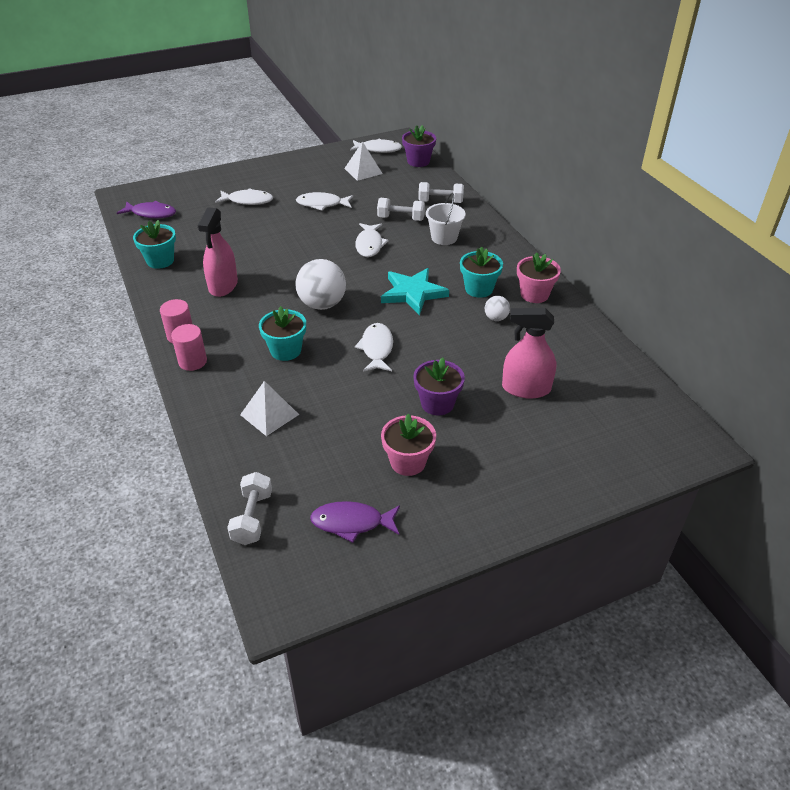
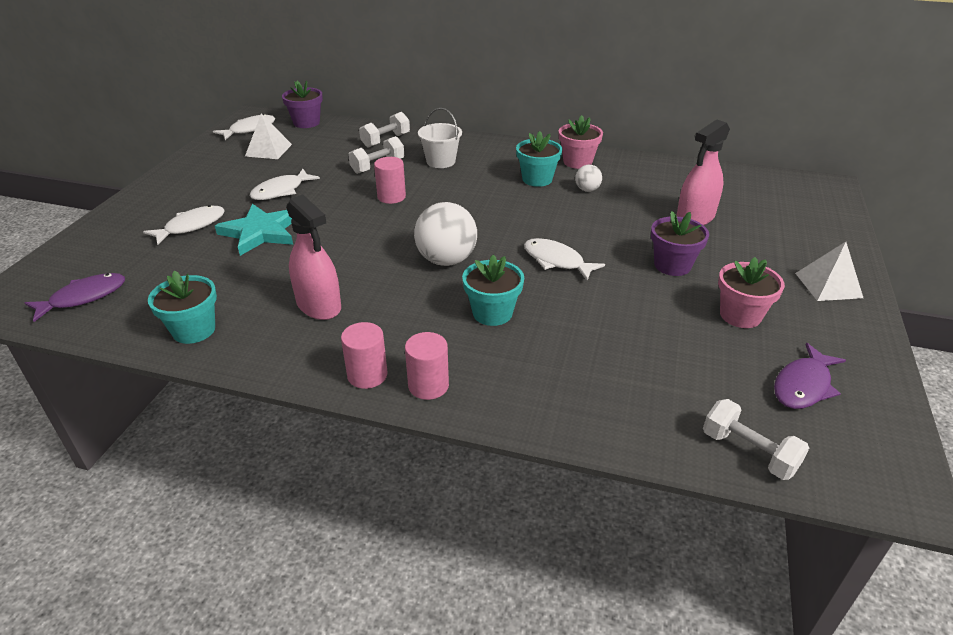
camera: 50 degrees left, 5 degrees down
white pyramid [240,381,299,436] -> white pyramid moved to [795,242,863,301]
white fish [355,223,389,257] -> pink cylinder [374,157,406,204]
turquoise star [381,268,449,315] -> turquoise star moved to [215,204,293,256]

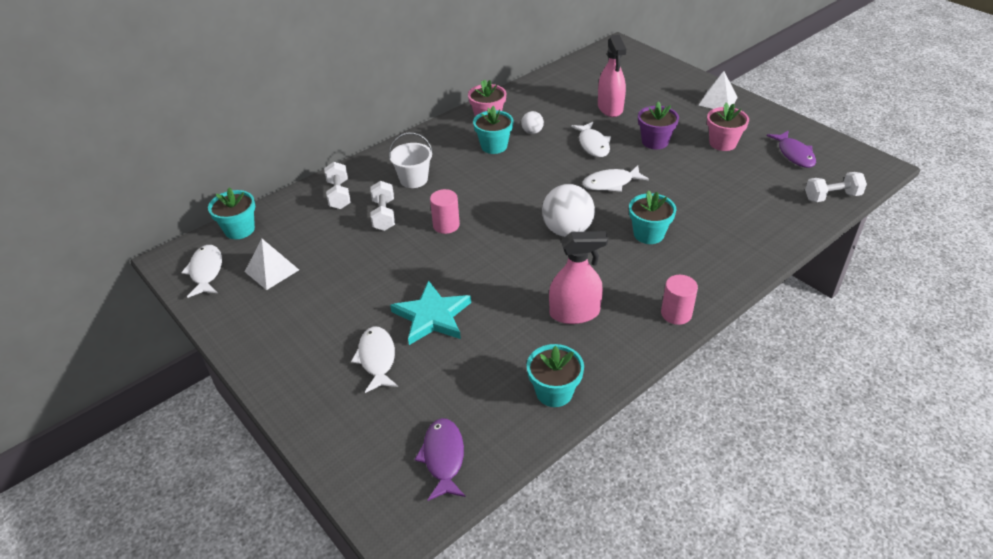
camera: 55 degrees left, 5 degrees up
white fish [249,169,320,200] -> white fish moved to [571,122,611,157]
purple flower pot [282,80,323,128] -> turquoise flower pot [208,187,255,239]
pink cylinder [405,332,449,400] -> none

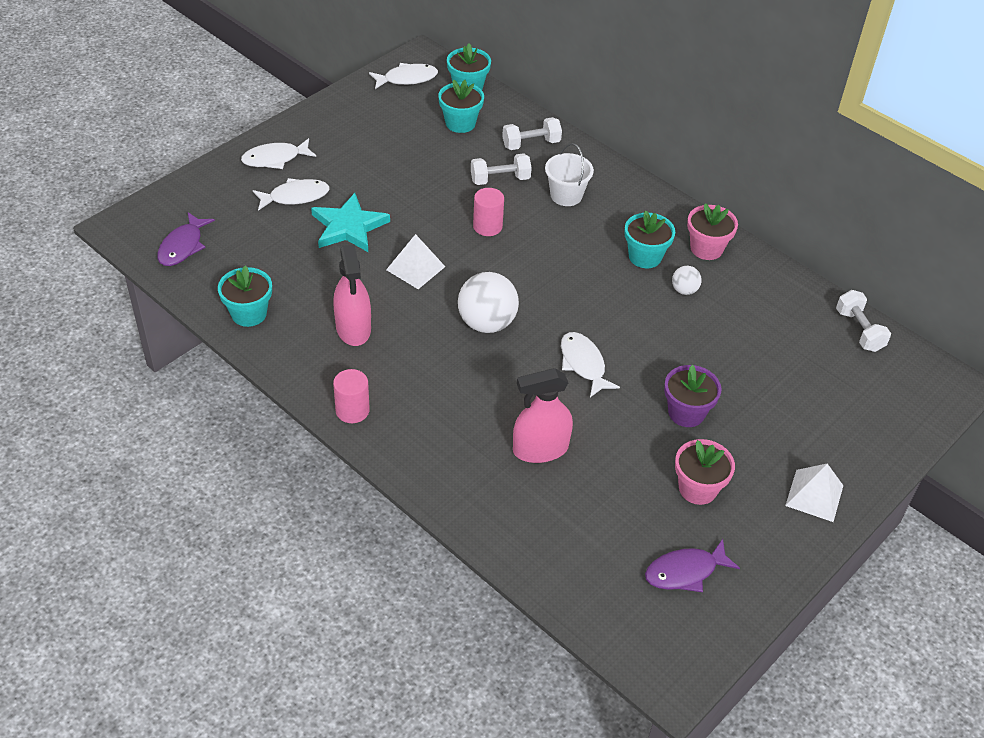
camera: 80 degrees right, 5 degrees up
white pyramid [245,239,299,290] -> white pyramid moved to [386,234,445,289]
purple fish [414,418,465,501] -> purple fish turned 120 degrees clockwise [157,212,215,266]
white fish [571,122,611,157] -> white fish moved to [241,138,316,169]
pink spray bottle [598,35,626,117] -> pink spray bottle moved to [513,368,573,463]
turquoise flower pot [629,190,676,244] -> turquoise flower pot moved to [438,80,484,133]
white dumbbell [805,172,867,202] -> white dumbbell moved to [836,290,891,352]

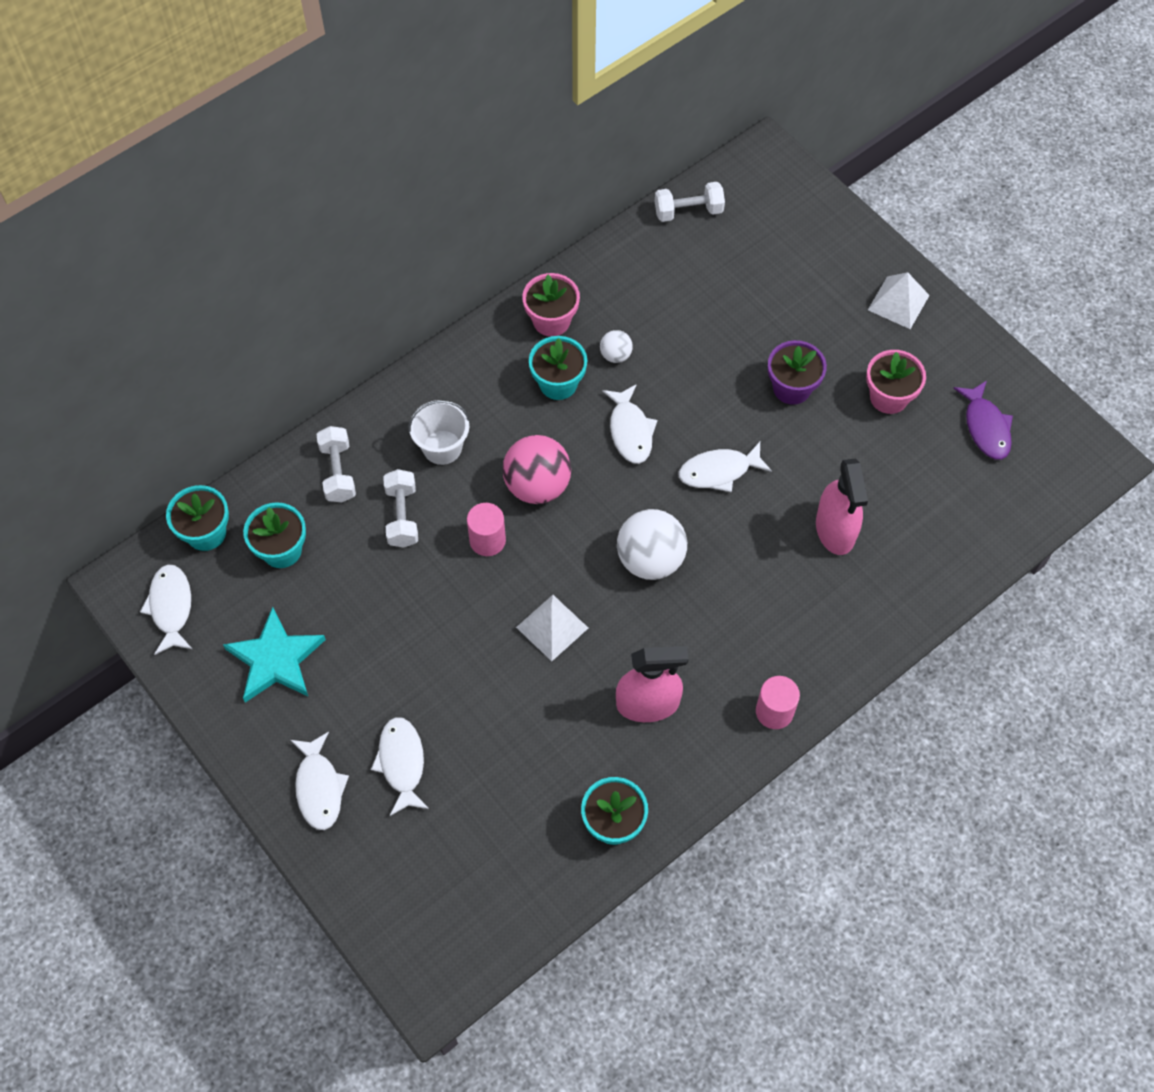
camera: 80 degrees left, 15 degrees up
purple fish [157,212,215,266] -> none
turquoise star [311,193,390,252] -> turquoise star moved to [223,607,326,703]
none -> pink ball [502,435,571,504]
none -> white fish [602,384,657,464]

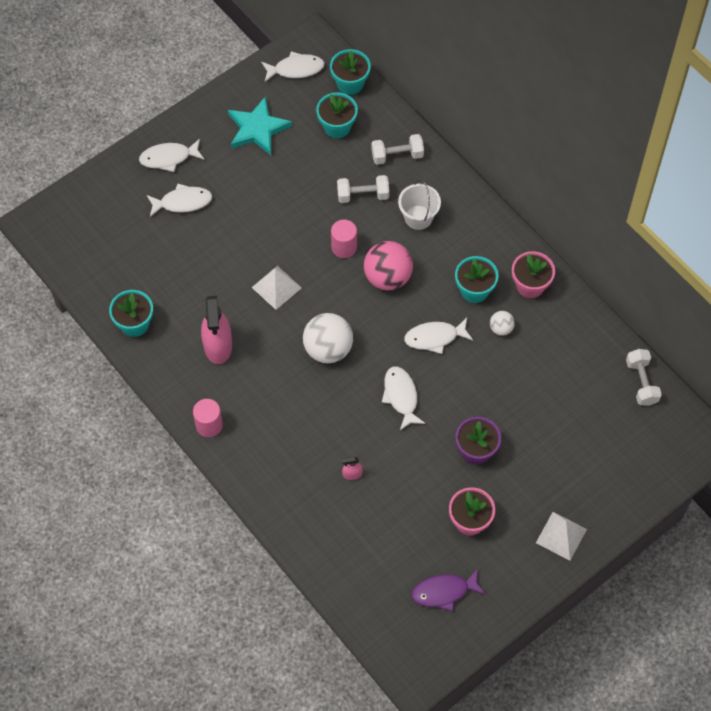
camera: 90 degrees right, 0 degrees up
pink spray bottle [816,459,868,555] -> pink spray bottle [342,457,363,480], size x0.44

